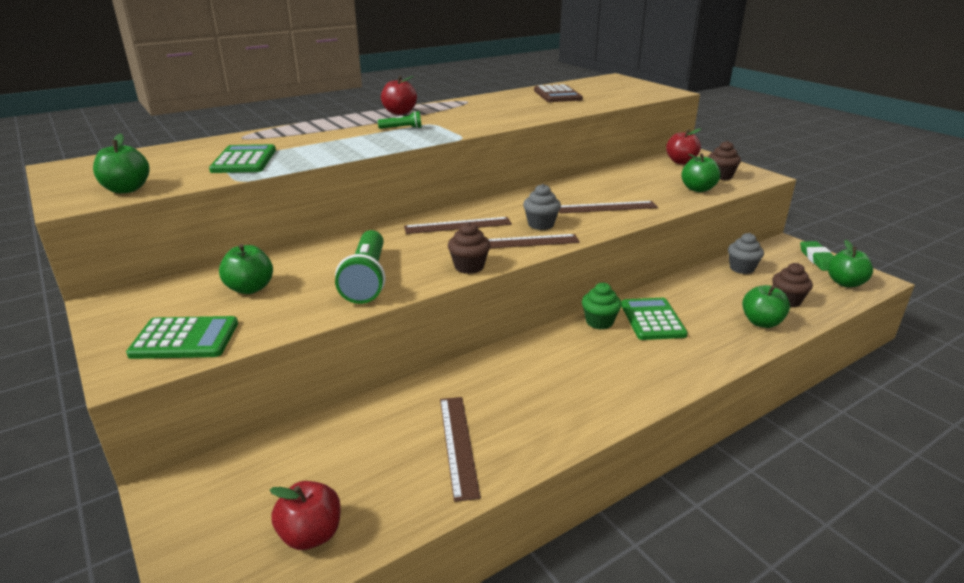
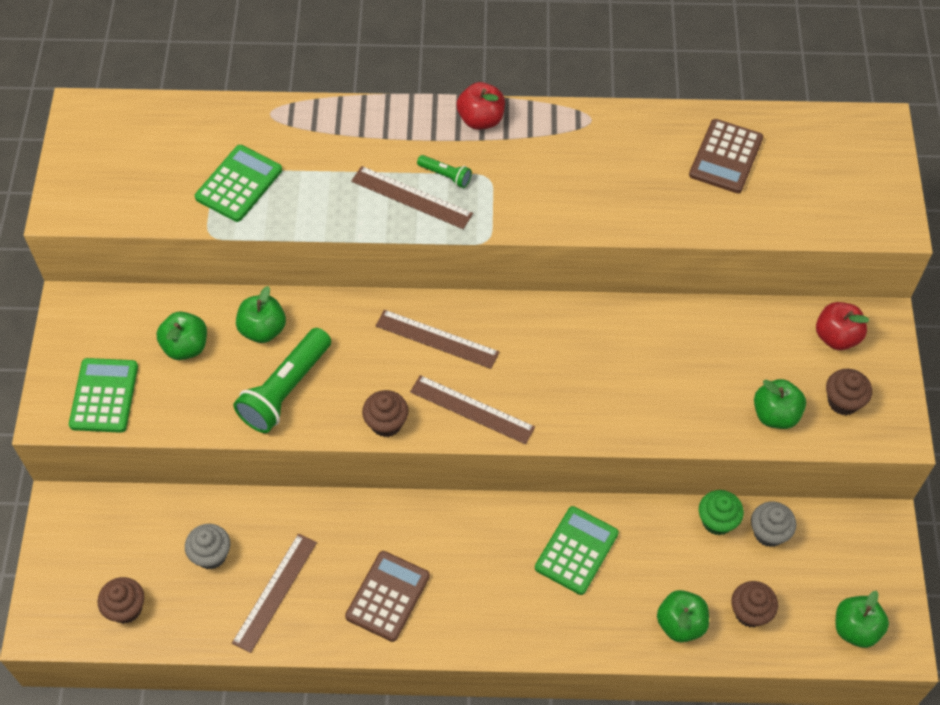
camera: 35 degrees right, 30 degrees up
green apple [93,134,150,193] -> green apple moved to [236,286,286,343]
green calculator [126,316,238,359] -> green calculator turned 120 degrees counterclockwise [69,358,138,433]
red apple [270,481,341,550] -> brown cupcake [98,577,144,624]
grey cupcake [523,184,561,230] -> grey cupcake moved to [185,524,230,569]
brown ruler [559,201,658,213] -> brown ruler moved to [351,166,473,229]
green cupcake [582,283,622,329] -> green cupcake moved to [699,490,744,535]
green eraser [800,241,834,271] -> none
none -> brown calculator [345,551,430,642]

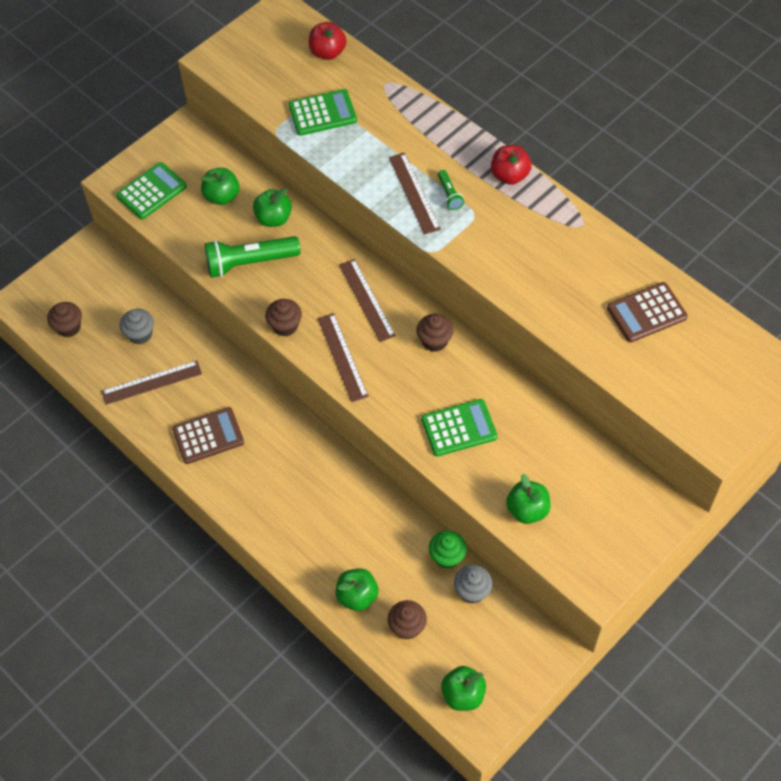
camera: 45 degrees right, 0 degrees up
green calculator [535,506,619,595] -> green calculator moved to [421,399,498,456]
red apple [816,302,869,350] -> red apple moved to [309,22,347,60]
brown cupcake [826,369,872,415] -> brown cupcake moved to [417,314,453,352]

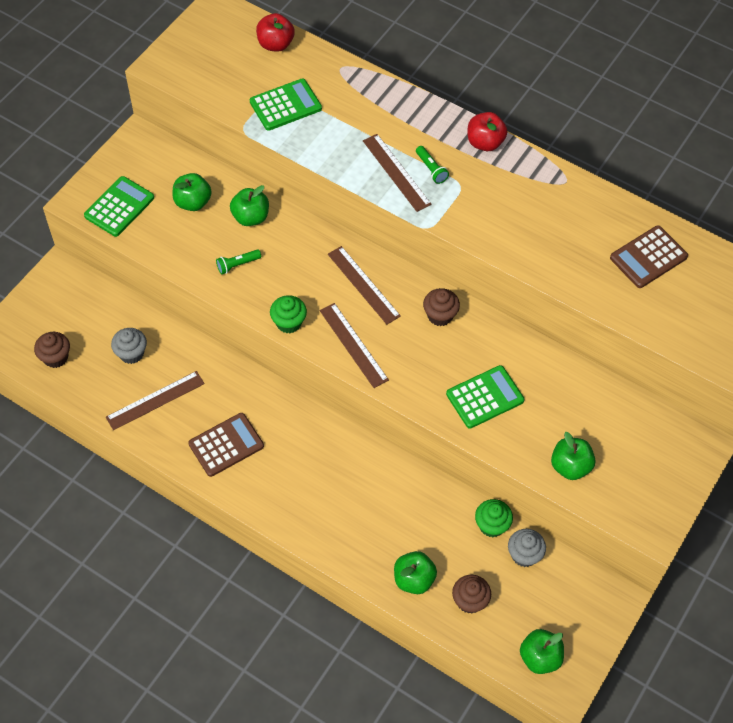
camera: 15 degrees left, 0 degrees up
green flashlight [205,236,301,278] -> green flashlight [216,249,261,275], size x0.47
brown cupcake [265,299,302,336] -> green cupcake [270,295,307,333]

